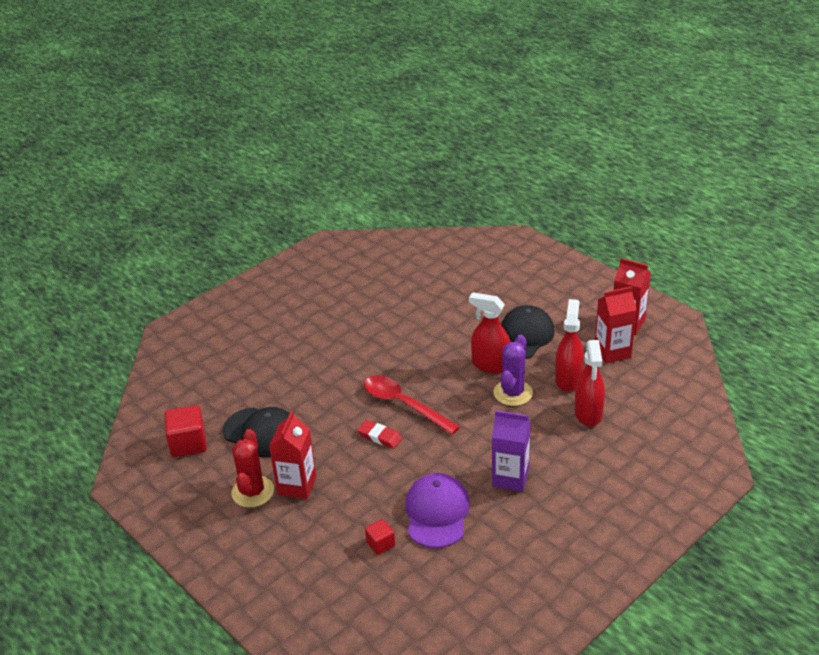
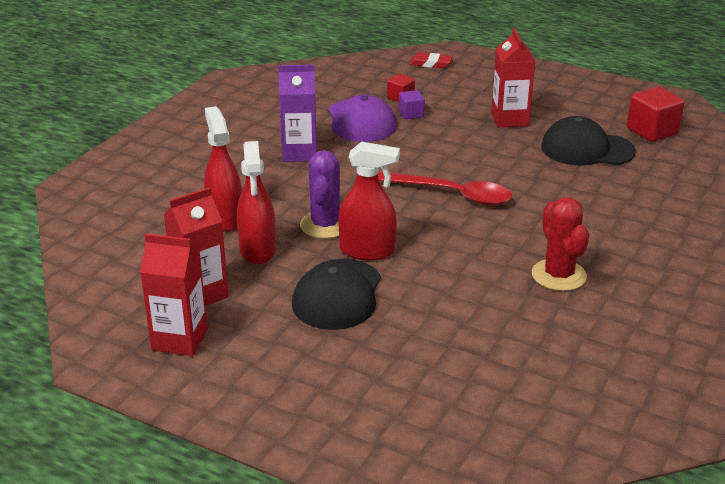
camera: 160 degrees right, 5 degrees down
red cactus [231,429,274,508] -> red cactus moved to [532,197,589,291]
red eraser [358,420,402,449] -> red eraser moved to [409,53,453,68]
none -> purple cube [399,90,425,119]

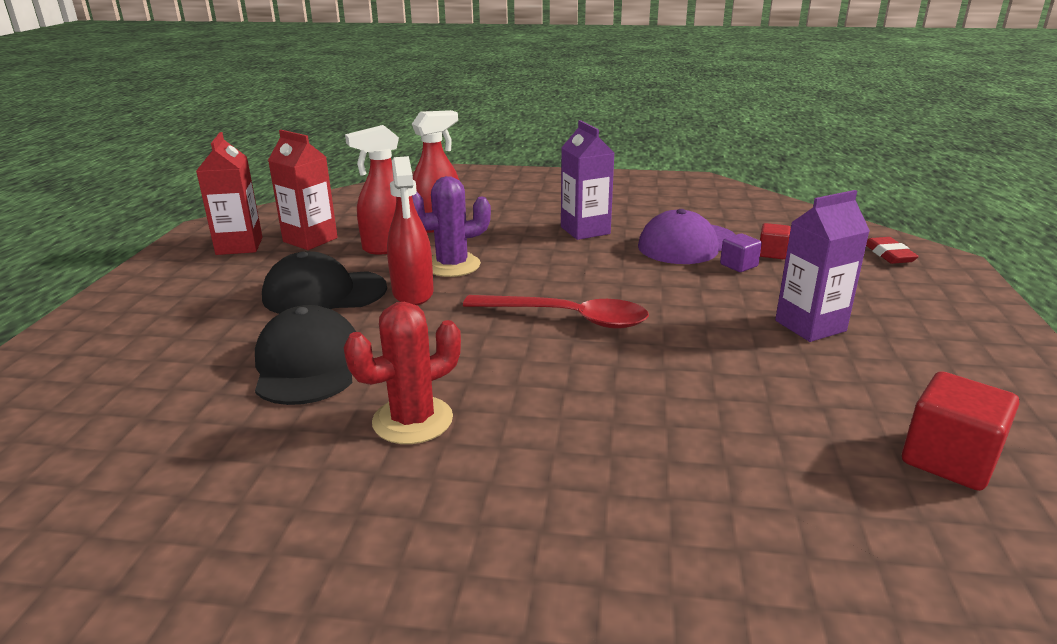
camera: 70 degrees right, 5 degrees down
red spoon [378,171,512,205] -> red spoon turned 75 degrees counterclockwise [463,295,649,329]
red carton [491,28,535,127] -> purple carton [775,190,870,342]
black cap [541,116,636,165] -> black cap moved to [255,305,356,405]

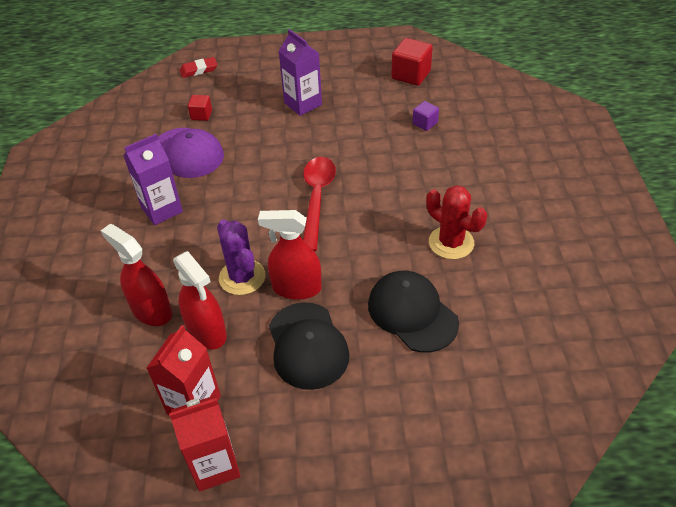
camera: 100 degrees left, 20 degrees up
black cap [255,305,356,405] -> black cap turned 75 degrees clockwise [368,271,459,353]
red spray bottle [387,156,434,305] -> red spray bottle turned 150 degrees counterclockwise [258,210,321,300]
purple cube [720,233,762,272] -> purple cube moved to [412,101,439,131]

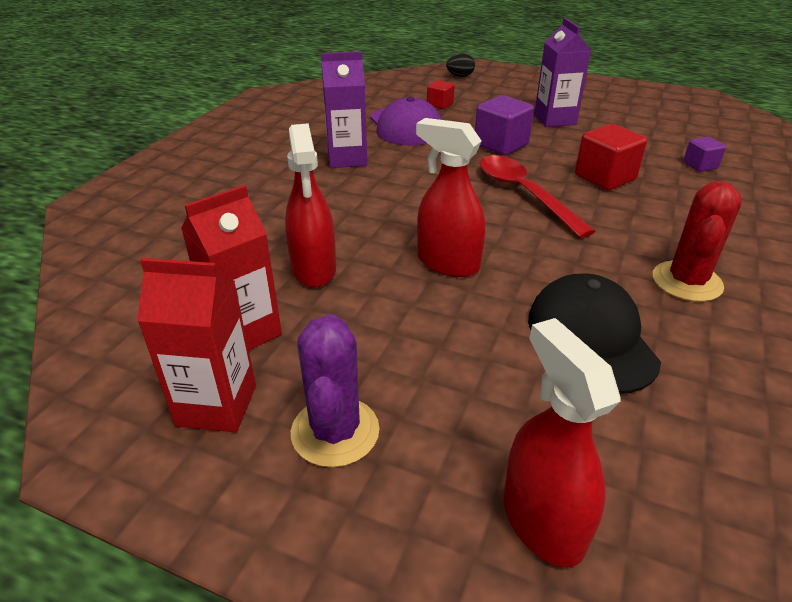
camera: 25 degrees right, 10 degrees down
red spray bottle [101,224,172,326] -> red spray bottle moved to [504,318,620,568]
red eraser [180,57,217,78] -> black egg [446,54,475,77]
purple cactus [217,220,266,295] -> purple cactus moved to [291,314,380,467]
black cap [269,302,350,390] -> none
red spoon [303,157,336,252] -> red spoon turned 60 degrees counterclockwise [480,155,596,238]
red cube [391,38,433,86] -> red cube moved to [575,124,647,190]
red cactus [426,185,487,259] -> red cactus turned 45 degrees clockwise [653,181,742,302]
none -> purple cube [475,95,534,155]

